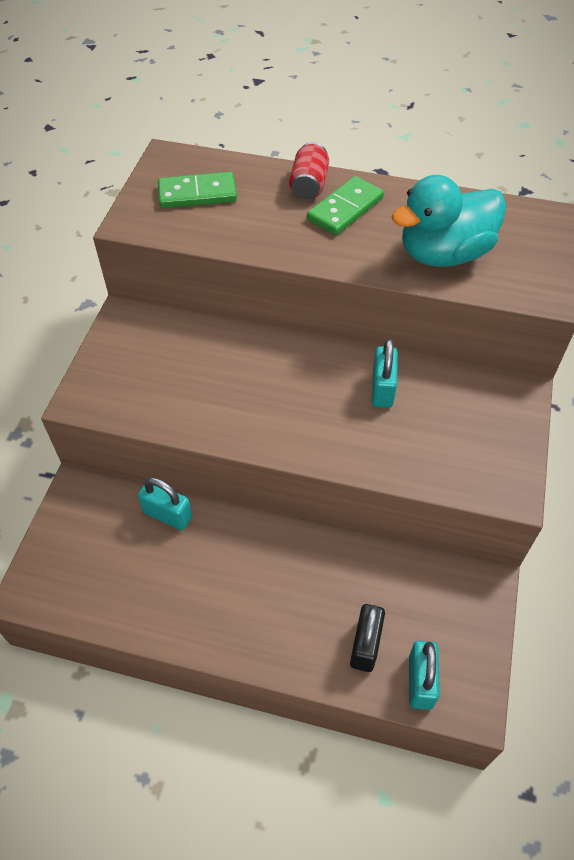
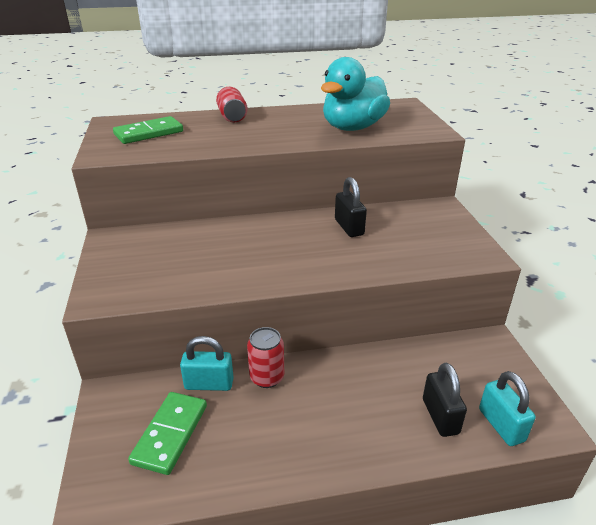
camera: 25 degrees left, 20 degrees down
green domino [307,176,384,235] -> green domino moved to [128,392,207,475]
turquoise padlock [372,339,398,408] -> black padlock [335,177,367,237]
none -> red can [247,327,284,388]

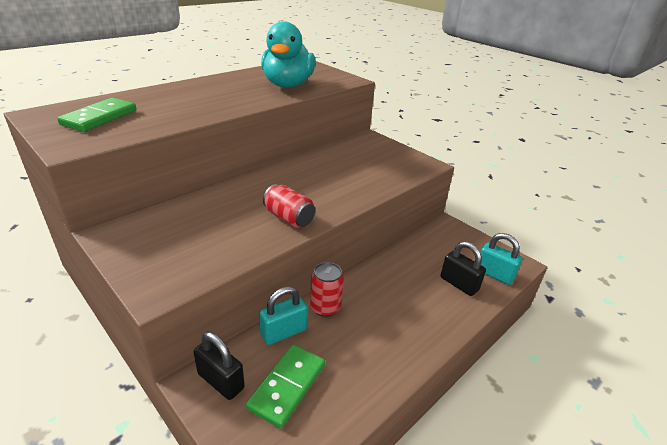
camera: 35 degrees left, 0 degrees up
green domino [128,392,207,475] -> green domino turned 45 degrees clockwise [246,344,325,429]
red can [216,87,248,123] -> red can moved to [263,184,315,228]
black padlock [335,177,367,237] -> black padlock moved to [194,332,245,400]

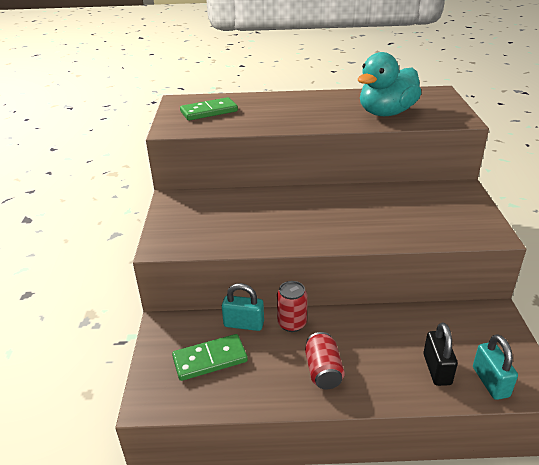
camera: 45 degrees right, 0 degrees up
black padlock [194,332,245,400] -> none
red can [263,184,315,228] -> red can moved to [305,332,345,389]

